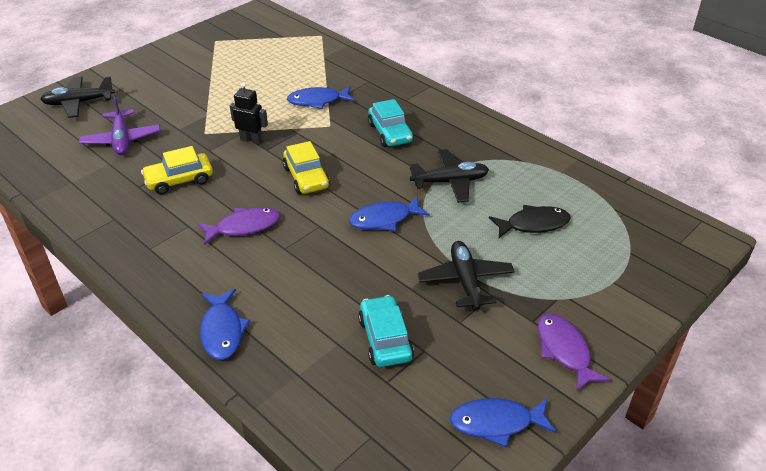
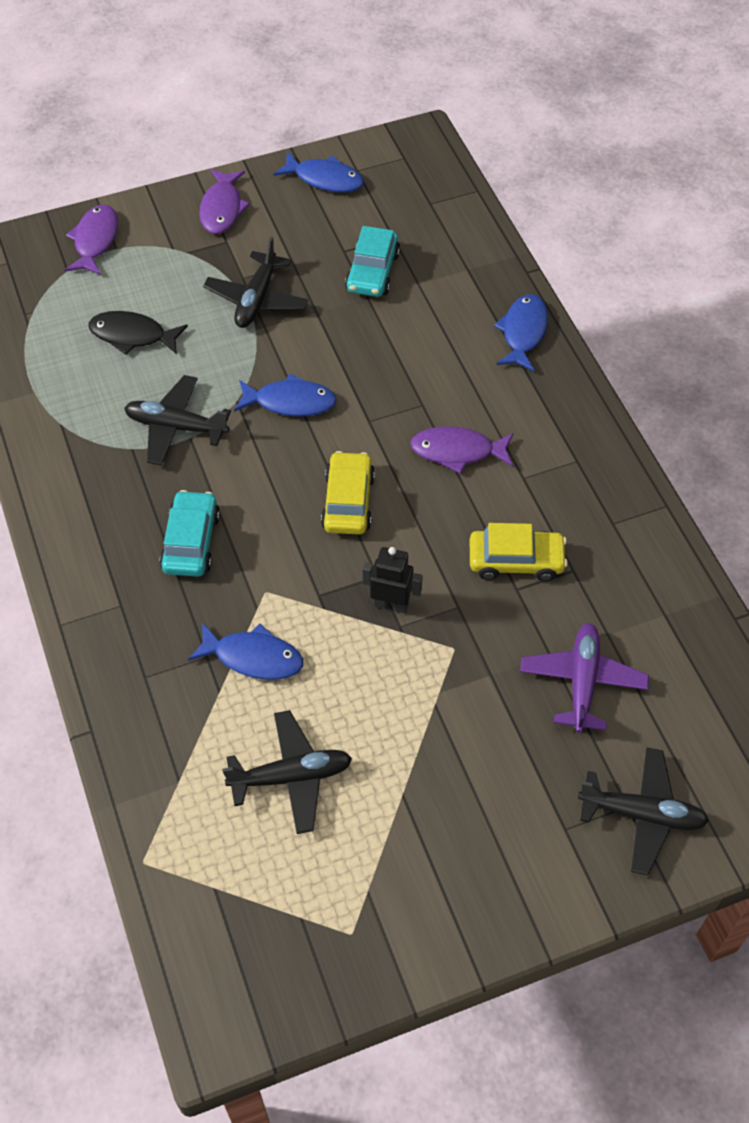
camera: 155 degrees left, 15 degrees up
black robot [230,82,268,144] -> black robot turned 150 degrees clockwise [362,547,423,614]
none -> purple fish [65,205,118,275]
none -> black plane [222,710,352,834]

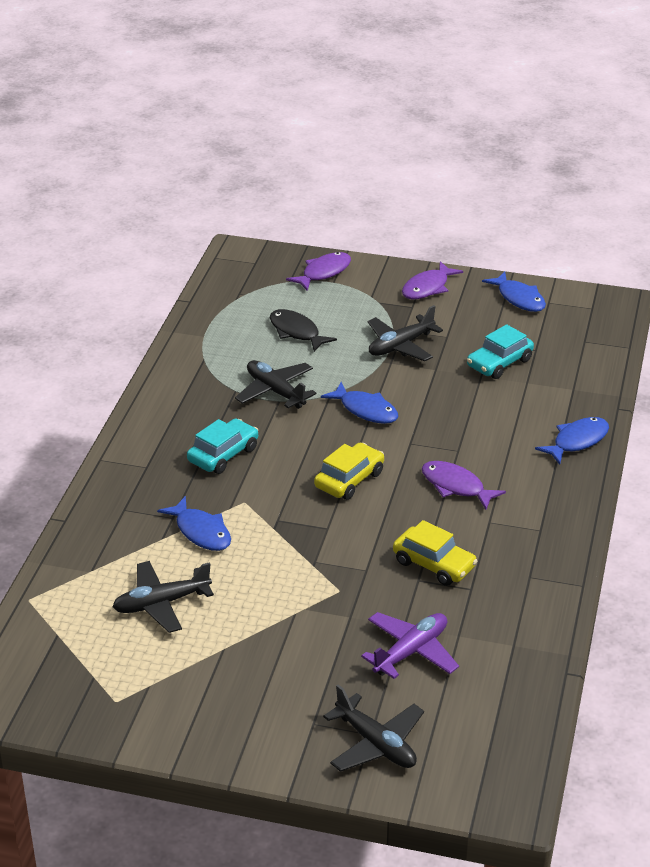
camera: 35 degrees right, 20 degrees down
black plane [222,710,352,834] -> black plane turned 135 degrees clockwise [113,561,214,633]
black robot [362,547,423,614] -> none

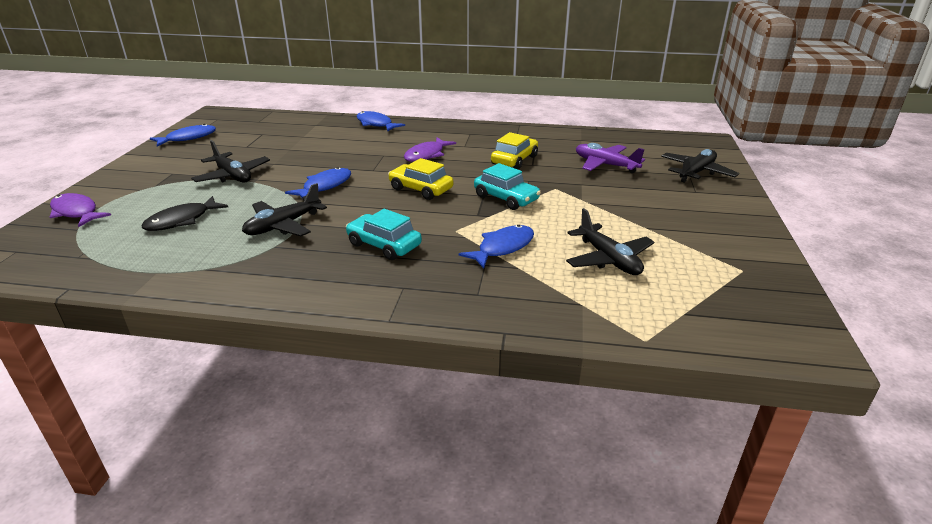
camera: 95 degrees left, 5 degrees down
purple fish [402,261,463,299] -> none
turquoise car [467,324,534,379] -> turquoise car moved to [474,163,541,210]

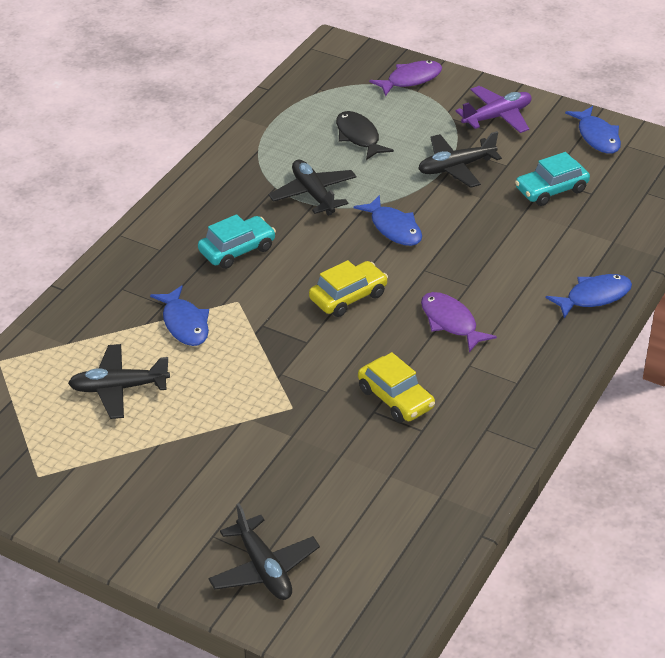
camera: 110 degrees right, 10 degrees up
turquoise car [474,163,541,210] -> turquoise car moved to [515,152,590,206]
purple plane [576,143,645,173] -> purple plane moved to [456,86,532,133]

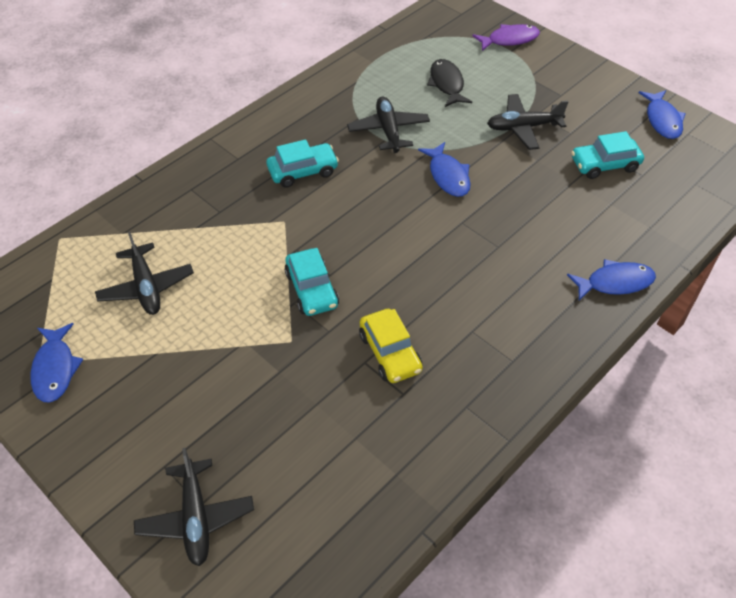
camera: 15 degrees right, 10 degrees up
black plane [68,344,170,419] -> black plane turned 120 degrees counterclockwise [95,232,194,315]
blue fish [150,285,209,346] -> blue fish moved to [30,323,83,403]
yellow car [309,260,388,317] -> none
purple fish [421,292,497,352] -> none
purple plane [456,86,532,133] -> none
none -> turquoise car [284,248,339,316]

